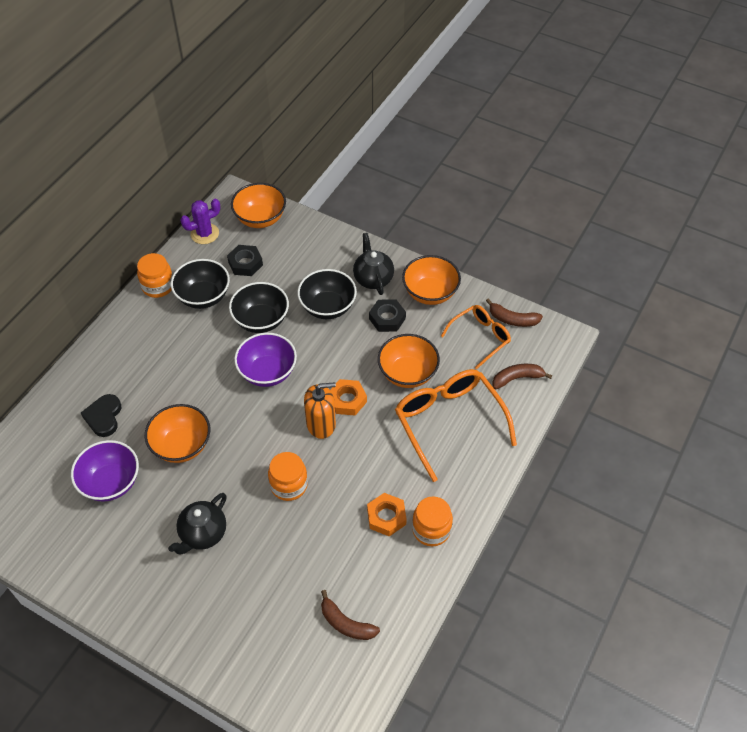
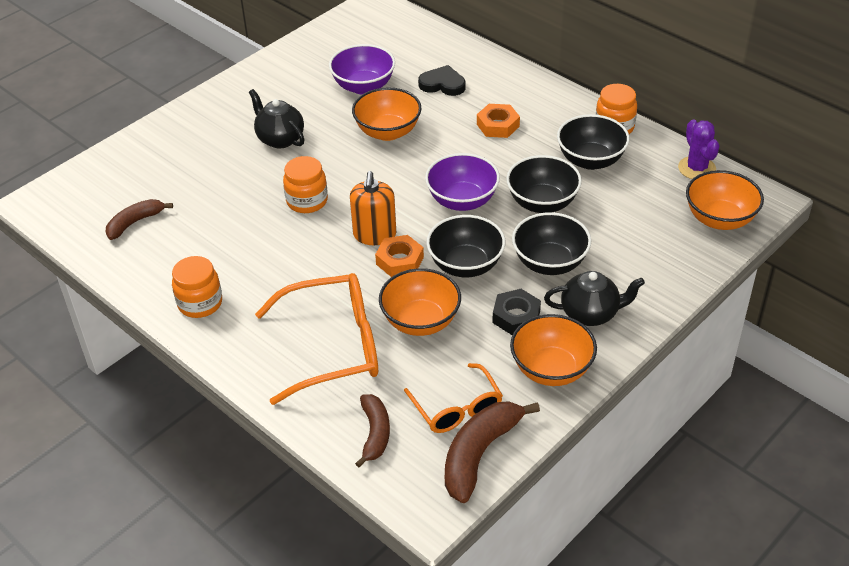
camera: 105 degrees right, 10 degrees down
black nut [227,245,263,276] -> none
orange nut [367,493,407,536] -> orange nut moved to [477,104,520,138]
brown banana [486,298,543,327] -> brown banana [445,401,540,503], size x1.57
none -> black bowl [426,215,505,278]

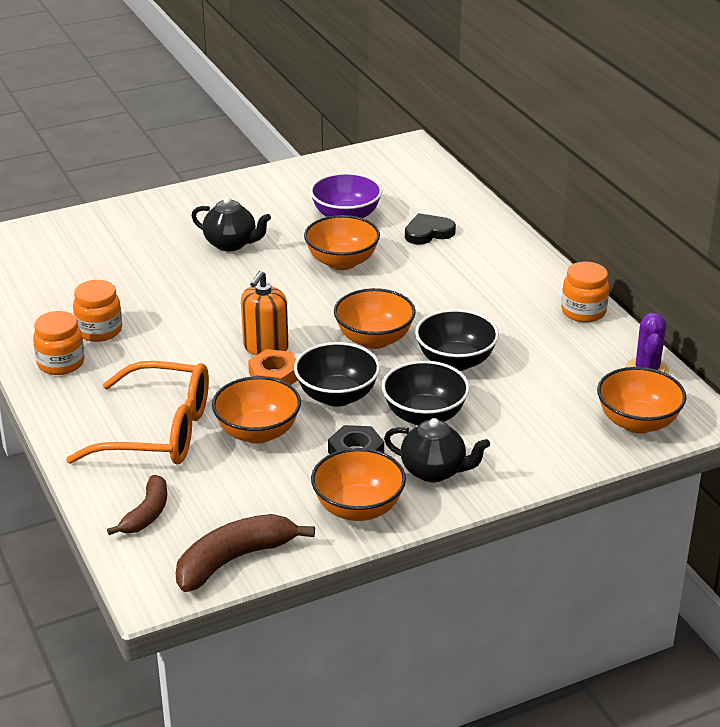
camera: 20 degrees right, 10 degrees down
brown banana [106,199,173,240] -> none
black teapot [249,89,304,148] -> black teapot turned 135 degrees clockwise [191,197,271,251]
orange jar [283,156,328,213] -> orange jar moved to [73,280,122,342]
orange glasses [404,363,503,433] -> none
black heart [418,65,466,96] -> black heart turned 60 degrees counterclockwise [405,213,456,245]
purple bowl [425,153,500,211] -> orange bowl [334,288,416,349]
orange nut [477,104,520,138] -> none
black bowl [557,114,630,170] -> none

